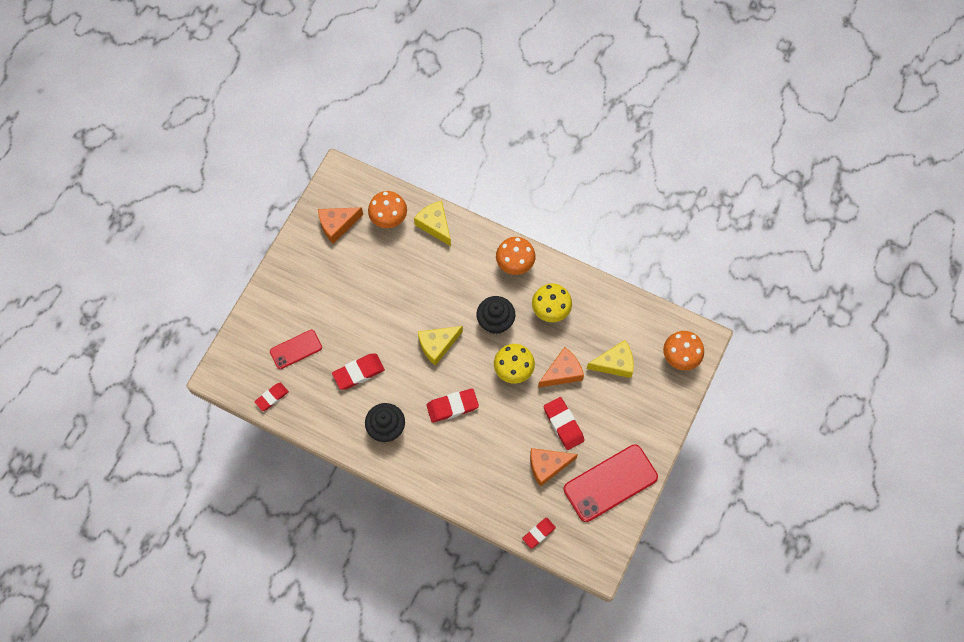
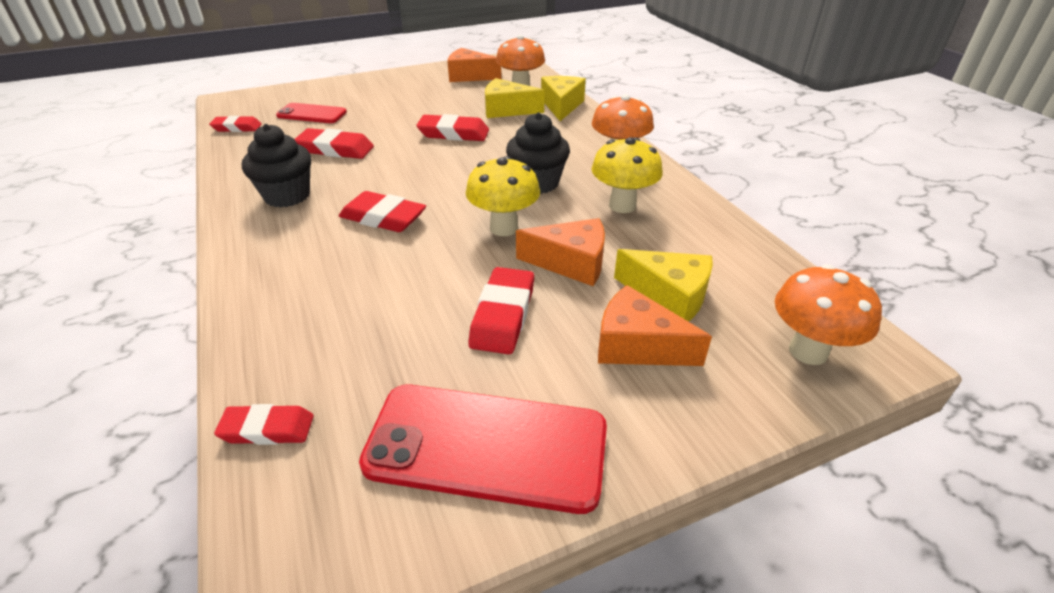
camera: 40 degrees right, 30 degrees down
yellow cheese [418,326,463,366] -> yellow cheese moved to [485,78,545,118]
orange cheese [530,448,578,487] -> orange cheese moved to [598,285,712,366]
none -> red eraser [416,114,489,141]

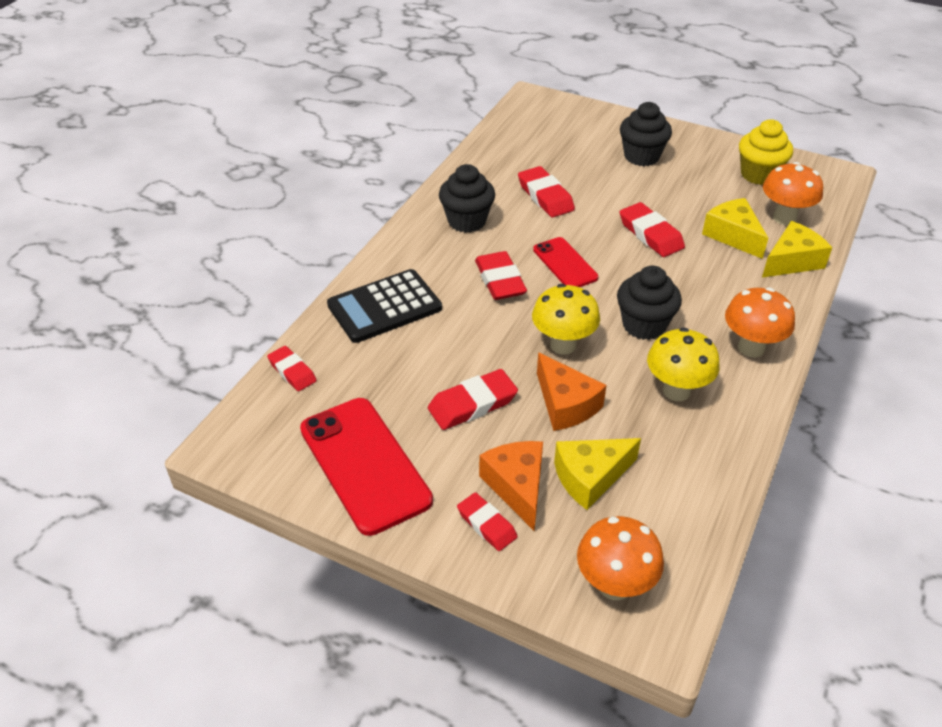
camera: 50 degrees right, 5 degrees up
red eraser [209,116,262,132] -> red eraser moved to [457,492,518,551]
red phone [276,103,347,123] -> red phone moved to [533,237,598,287]
orange cheese [448,48,501,82] -> yellow cupcake [739,119,793,185]
yellow cheese [614,249,713,322] -> yellow cheese turned 75 degrees clockwise [554,438,641,510]
none -> black calculator [327,269,442,343]
none -> black cupcake [620,102,672,166]

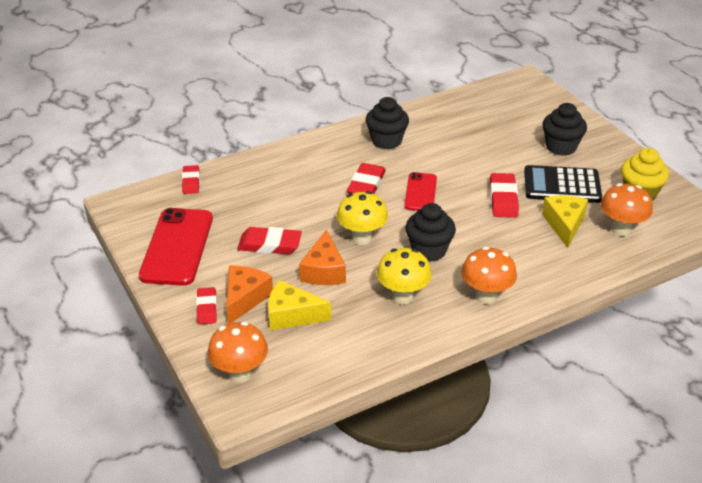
camera: 35 degrees right, 5 degrees down
black calculator [327,269,442,343] -> black calculator moved to [524,165,602,203]
red eraser [518,166,575,218] -> none
yellow cheese [762,221,832,278] -> none

